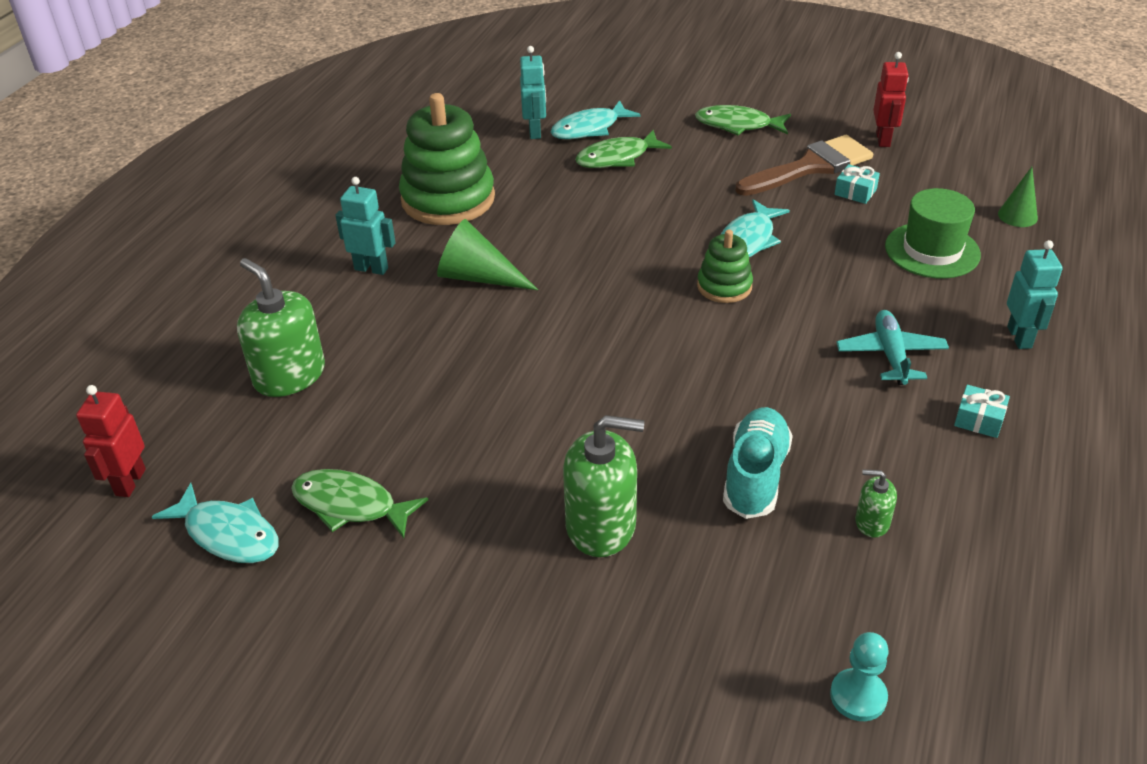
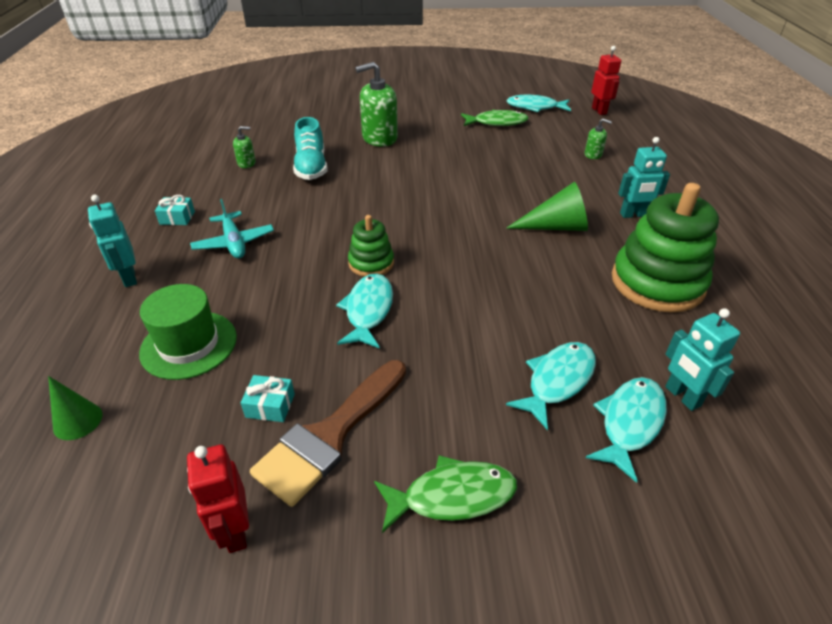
camera: 155 degrees right, 0 degrees up
green soap dispenser [237,258,325,397] -> green soap dispenser [585,119,612,159], size x0.49
green fish [575,130,672,168] -> turquoise fish [506,342,596,430]
turquoise pawn [830,632,889,721] -> none

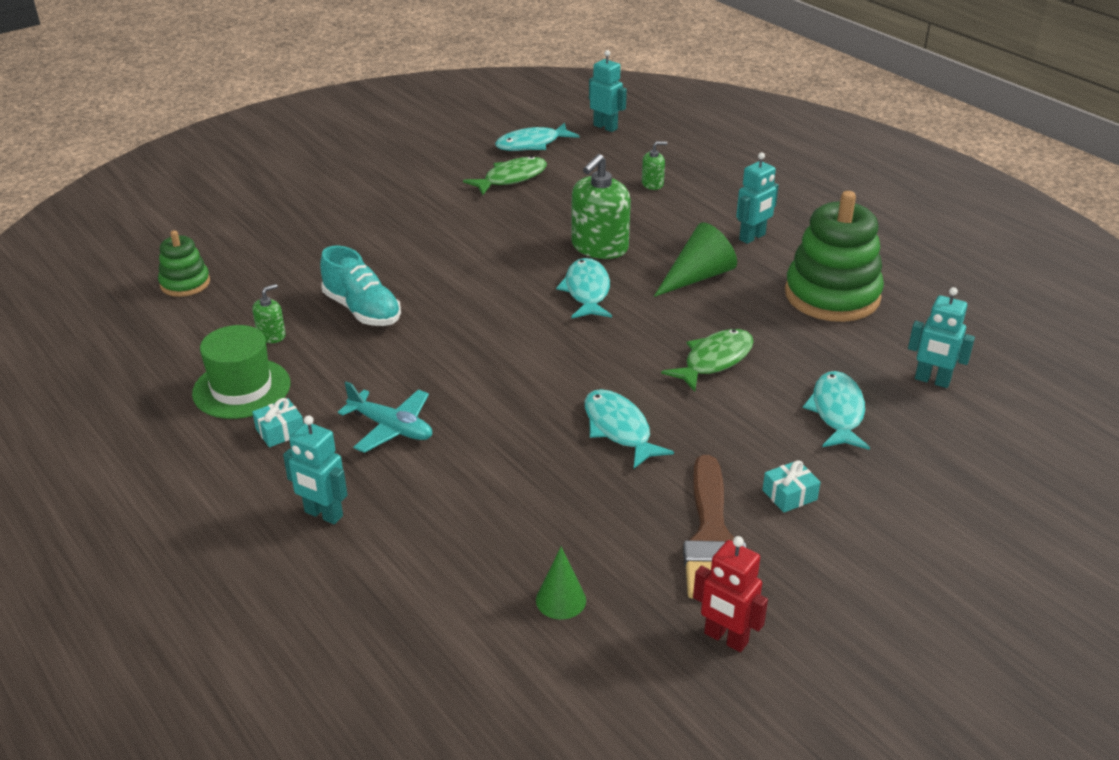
camera: 35 degrees left, 5 degrees down
green cone [48,376,102,440] -> green cone moved to [536,547,586,620]
green hat [139,284,237,380] -> green hat moved to [192,325,290,419]
turquoise gift [241,375,295,422] -> turquoise gift moved to [762,460,821,512]
green stacking toy [348,215,394,277] -> green stacking toy moved to [158,230,210,297]
green soap dispenser [355,62,398,147] -> green soap dispenser moved to [571,154,631,259]
green fish [374,455,517,533] -> green fish moved to [661,329,754,391]
turquoise fish [586,377,667,483] -> turquoise fish moved to [556,258,612,319]
red robot [591,46,621,115] -> turquoise robot [589,50,627,132]

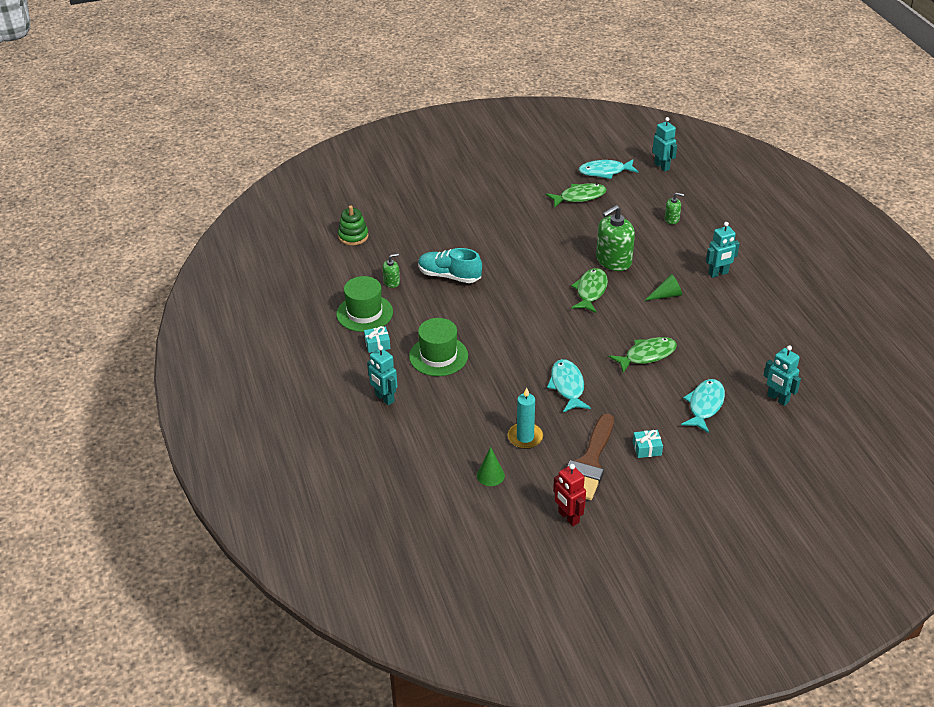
camera: 20 degrees right, 5 degrees up
turquoise shoe [320,245,401,326] -> turquoise shoe turned 135 degrees clockwise [418,248,482,283]
turquoise plane [338,381,432,453] -> green hat [409,318,468,376]
turquoise fish [556,258,612,319] -> green fish [571,268,608,313]
green cone [654,222,737,297] -> green cone [644,274,682,301], size x0.64
green stacking toy [785,191,884,322] -> none
none -> turquoise candle [508,387,543,449]

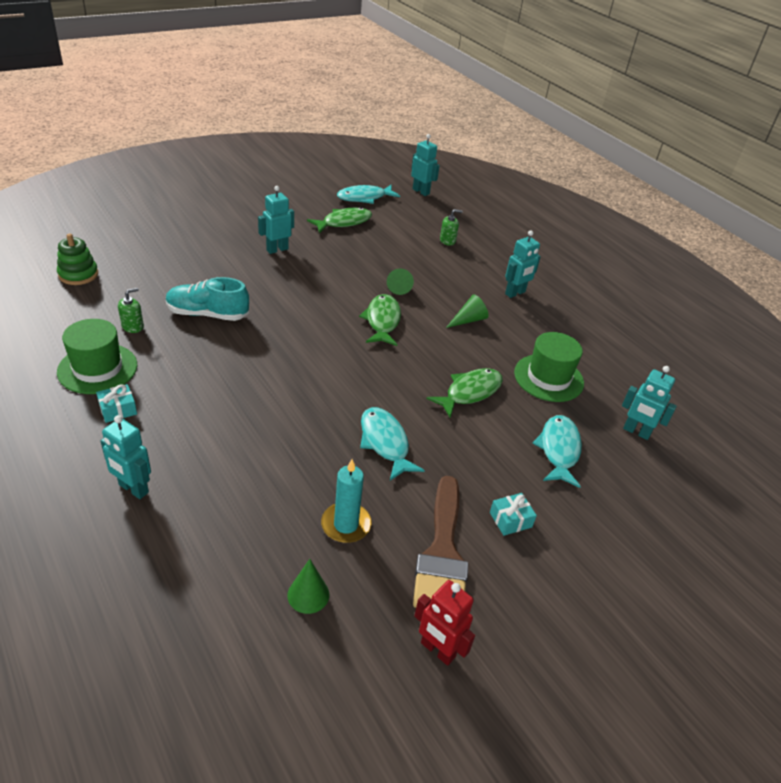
camera: 20 degrees left, 0 degrees up
green hat [409,318,468,376] -> green hat moved to [514,332,584,402]
green soap dispenser [596,205,635,271] -> green cone [387,268,414,295]
none -> turquoise robot [258,186,294,254]

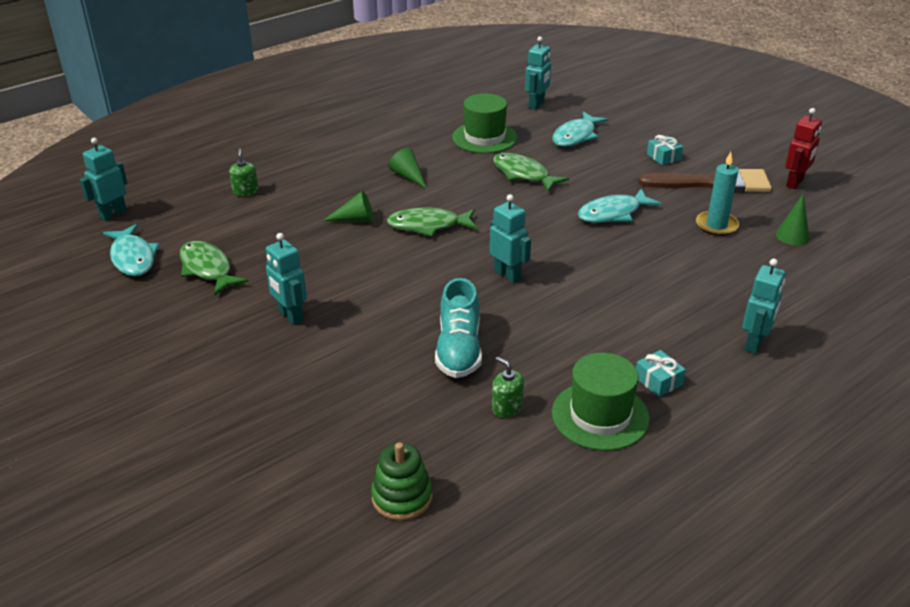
camera: 90 degrees left, 5 degrees down
turquoise robot [505,230,541,298] -> turquoise robot moved to [490,194,531,283]
turquoise fish [532,415,582,488] -> turquoise fish turned 60 degrees counterclockwise [552,112,608,147]

